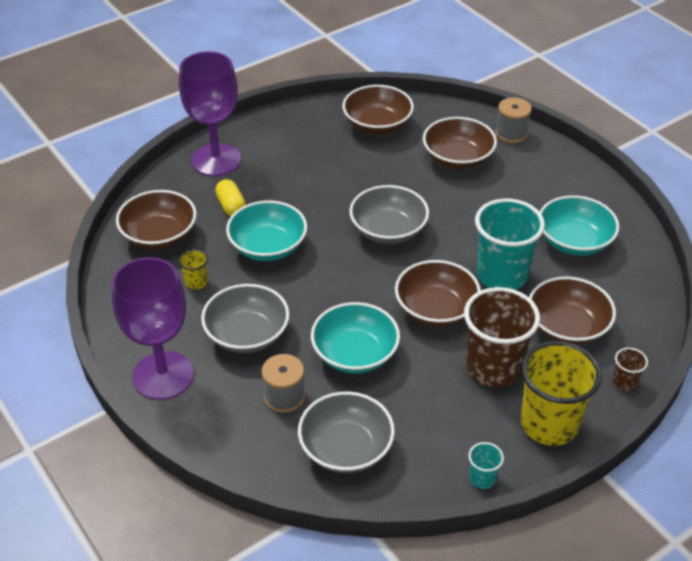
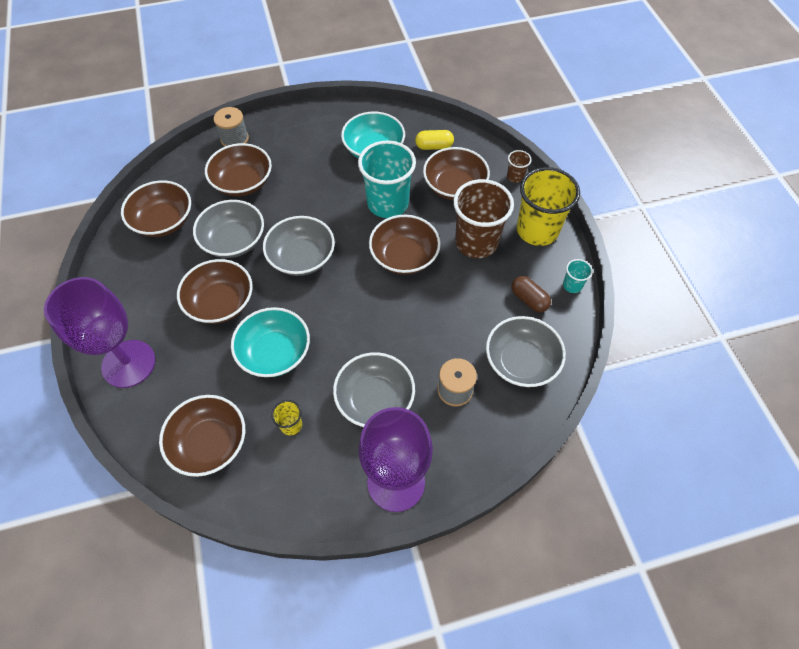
camera: 70 degrees left, 15 degrees up
yellow capsule [215,179,246,216] -> yellow capsule moved to [415,130,454,150]
turquoise bowl [311,302,400,374] -> none
none -> brown bowl [177,259,253,324]
none -> grey bowl [193,200,264,258]
none -> brown capsule [511,276,551,312]

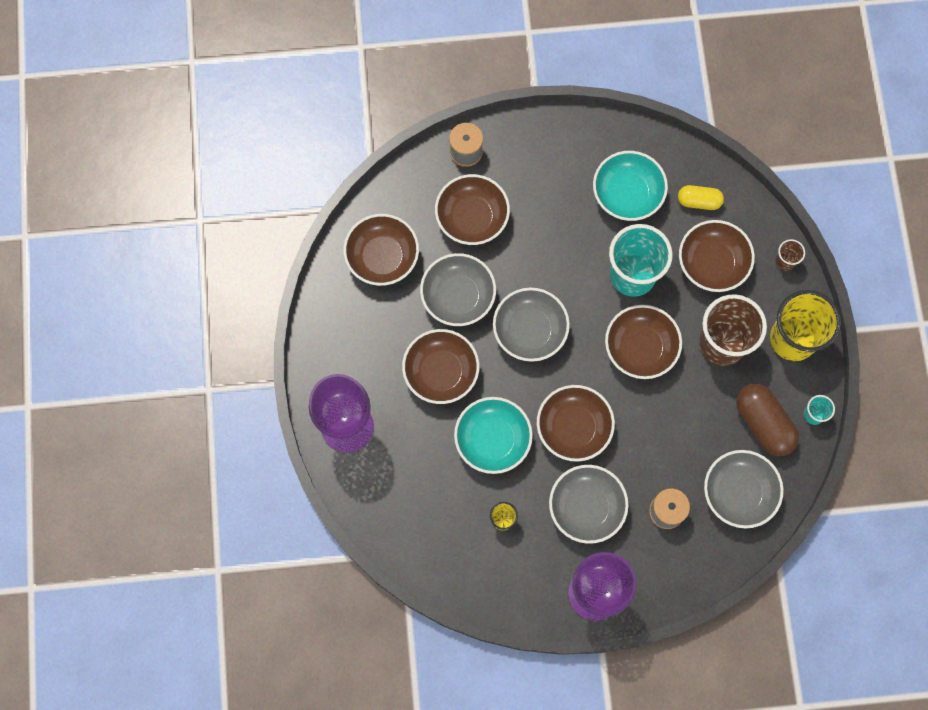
camera: 10 degrees right, 15 degrees up
brown bowl [159,395,245,477] -> brown bowl moved to [537,385,615,462]
brown capsule [511,276,551,312] -> brown capsule [736,384,799,456], size x1.66

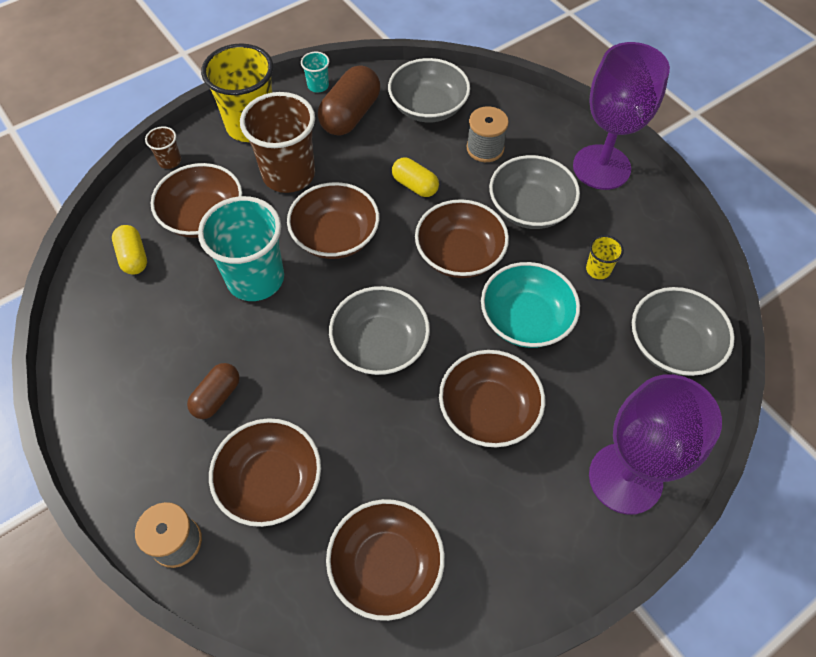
camera: 120 degrees left, 15 degrees down
grey bowl [420,253,496,326] -> grey bowl moved to [632,287,735,376]
turquoise bowl [593,151,668,221] -> none
none -> brown capsule [187,363,240,419]
none -> yellow capsule [392,157,439,197]

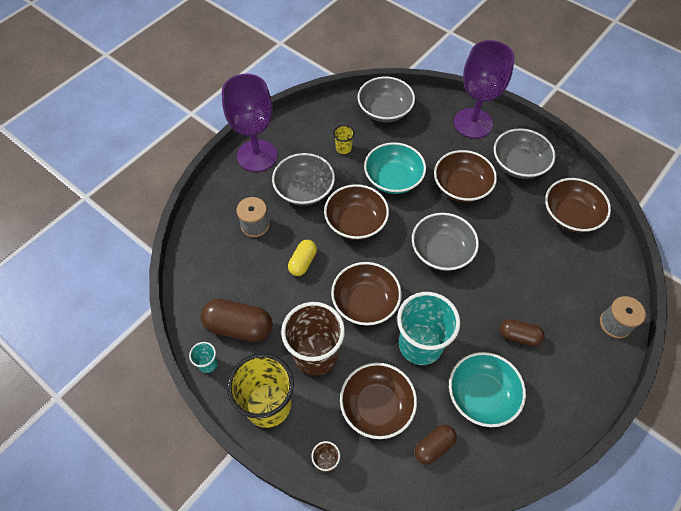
camera: 105 degrees left, 0 degrees up
yellow capsule [112,225,147,275] -> brown capsule [415,424,457,465]
brown bowl [209,418,321,527] -> none
grey bowl [388,58,470,122] -> grey bowl moved to [494,128,555,179]
none -> turquoise bowl [449,352,526,427]

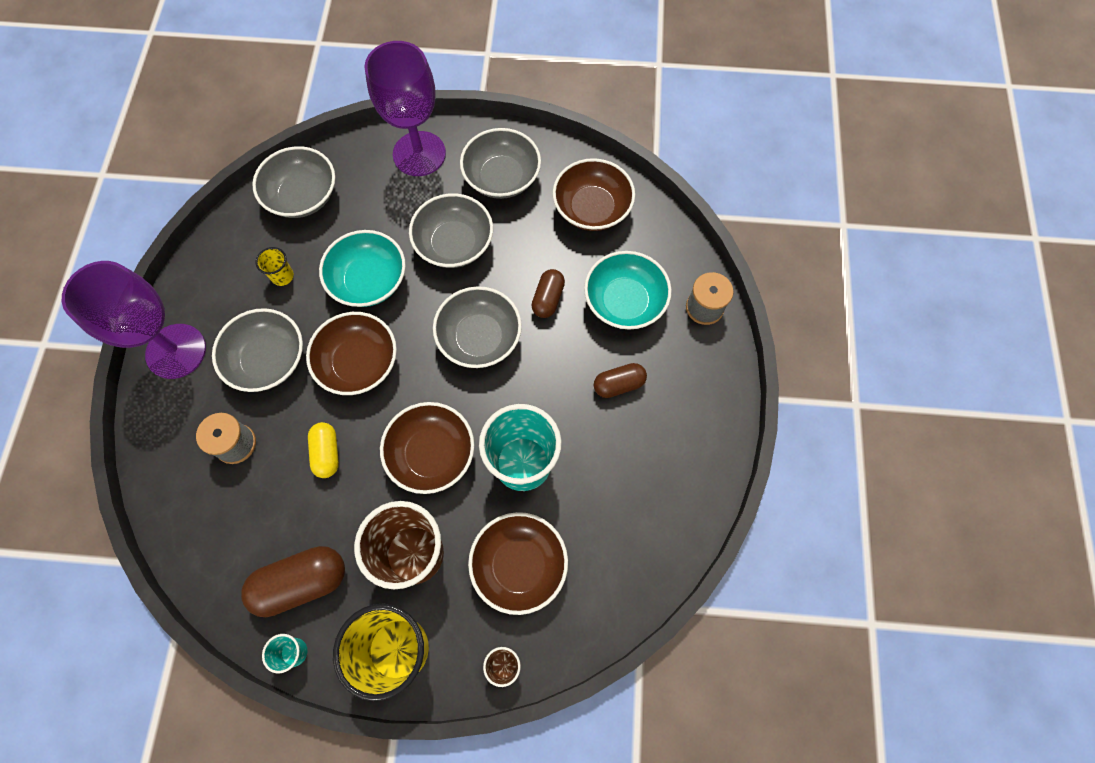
camera: 35 degrees left, 10 degrees up
brown capsule [415,424,457,465] -> brown capsule moved to [531,269,565,318]
brown bowl [434,150,497,202] -> grey bowl [409,193,493,268]
turquoise bowl [449,352,526,427] -> turquoise bowl moved to [584,251,672,330]

